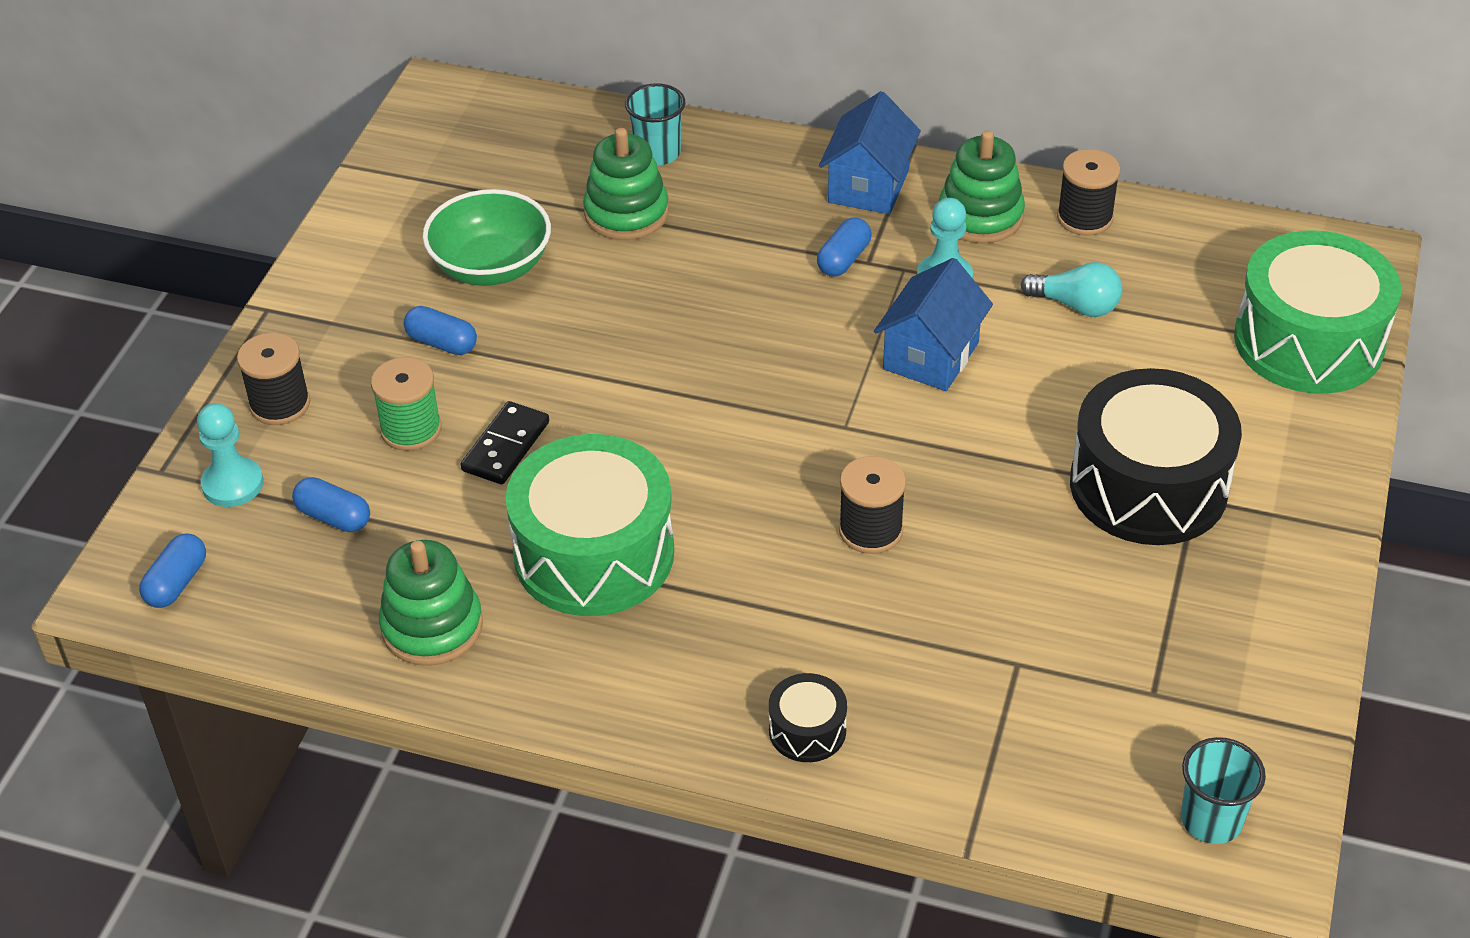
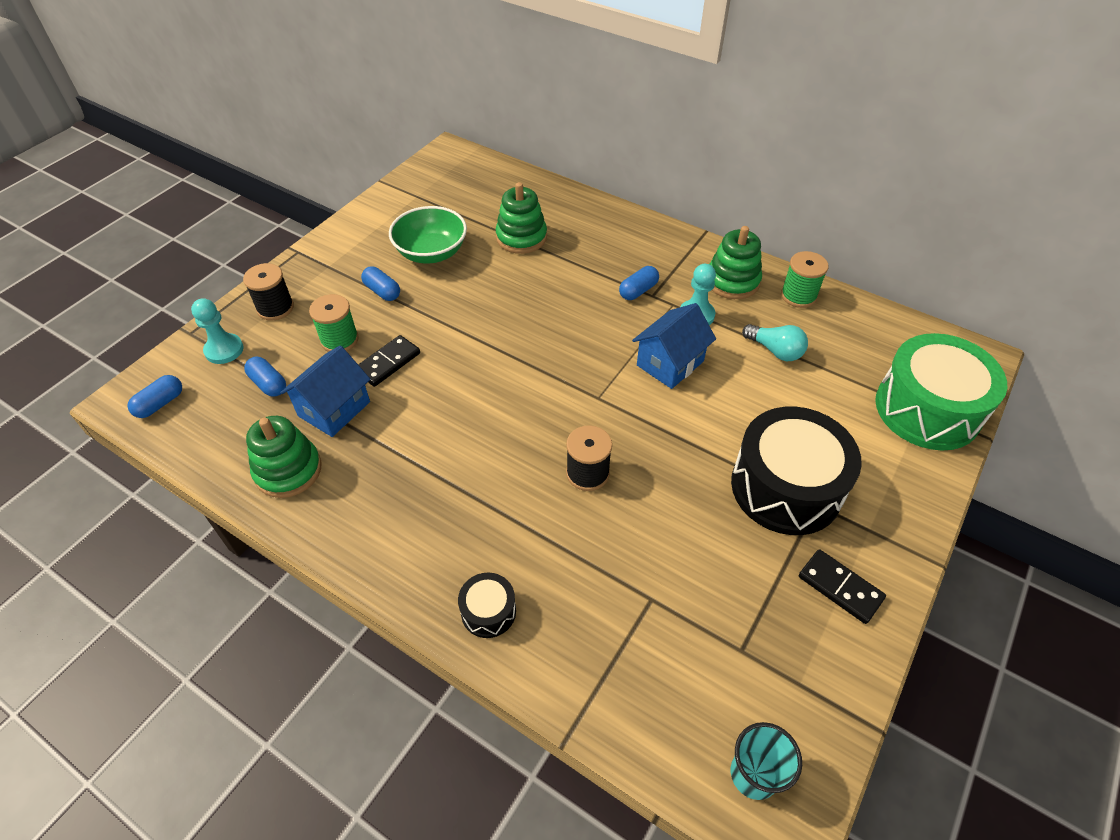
camera: 15 degrees right, 5 degrees up
green drum [506,434,674,616] -> none
turquoise cup [625,83,685,166] -> none
blue house [819,91,921,214] -> blue house moved to [280,346,370,437]
black spool [1057,149,1120,236] -> green spool [781,251,829,308]
none -> black domino [799,549,886,624]

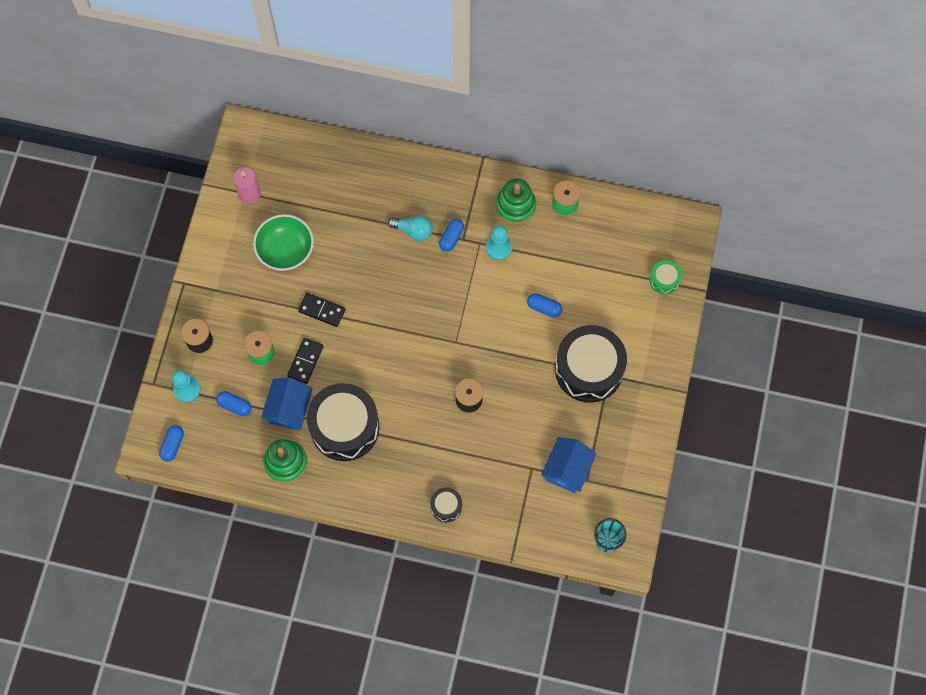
camera: 20 degrees left, 20 degrees up
blue capsule [361,266,400,301] -> blue capsule moved to [527,293,562,317]
green stacking toy [495,182,547,254] -> none
blue house [632,303,716,389] -> blue house moved to [541,437,596,493]
turquoise light bulb [742,324,808,361] -> turquoise light bulb moved to [388,216,433,241]
black domino [799,549,886,624] -> black domino moved to [298,293,346,327]
green drum [875,333,1007,450] -> green drum [649,260,682,295], size x0.45
none -> pink candle [233,167,261,204]
none -> black drum [307,383,380,461]

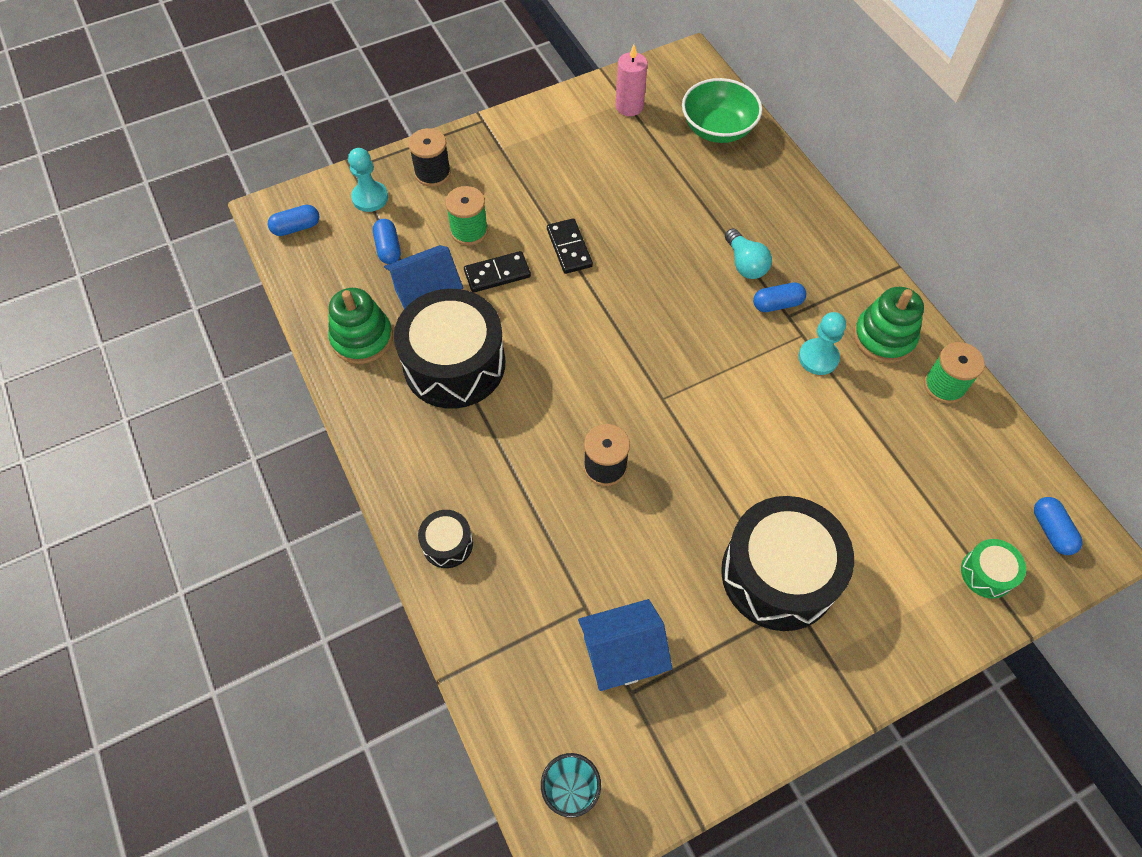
camera: 50 degrees right, 10 degrees down
green bowl [253,214,314,271] -> green bowl moved to [682,78,763,143]
blue capsule [527,293,562,317] -> blue capsule moved to [1034,497,1082,555]

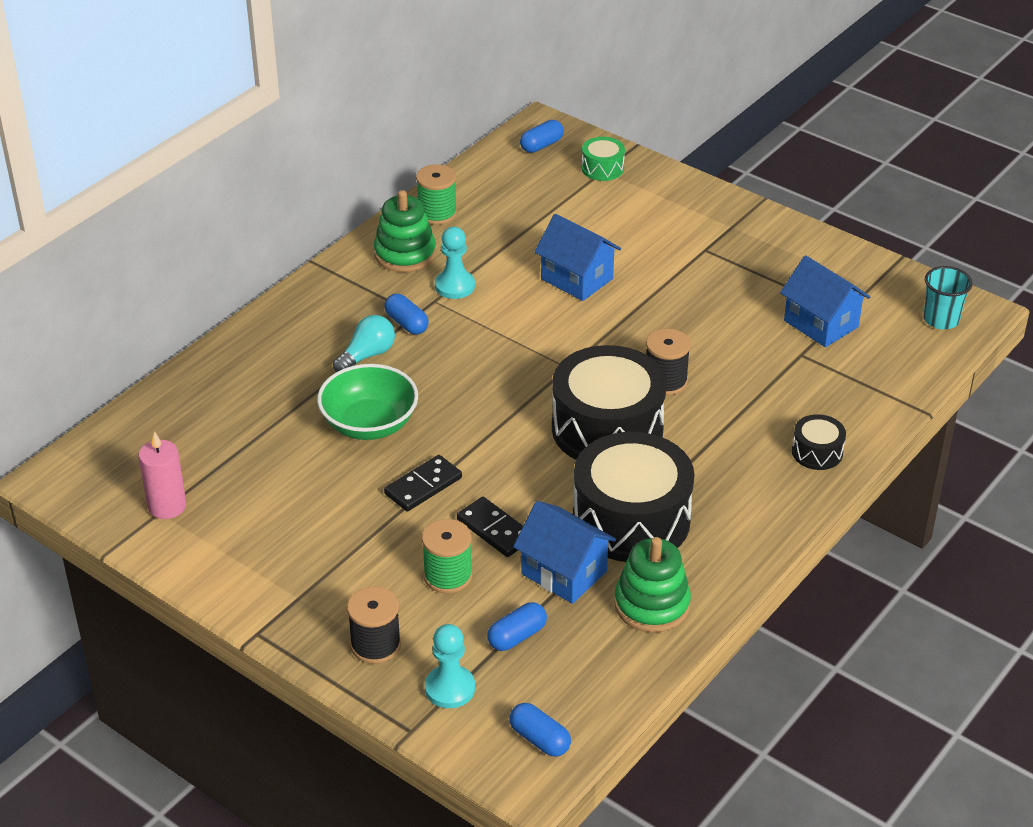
camera: 115 degrees left, 20 degrees down
green bowl [682,78,763,143] -> green bowl moved to [317,364,418,440]
black drum [721,496,854,631] -> black drum moved to [552,345,667,460]
none -> blue house [534,214,621,301]

